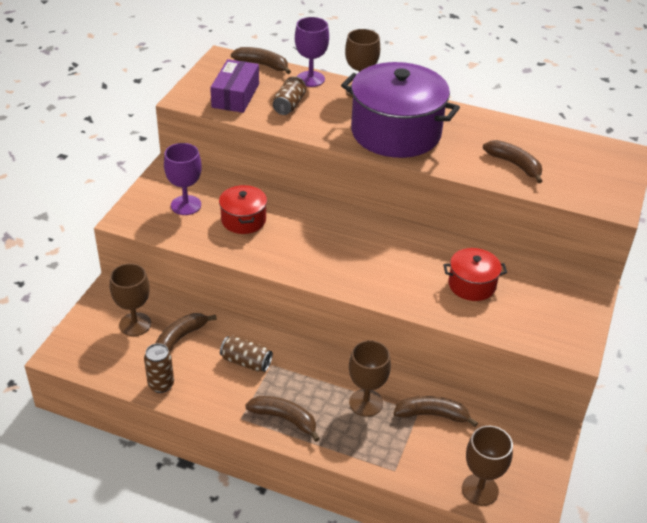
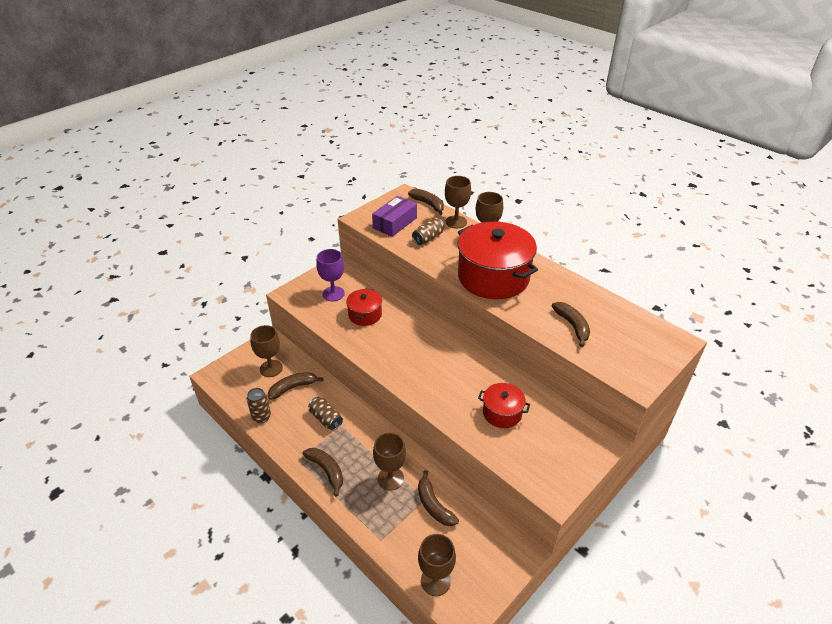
camera: 25 degrees right, 0 degrees up
purple goblet [295,17,329,87] -> brown goblet [445,176,471,228]
purple pot [341,62,460,158] -> red pot [458,221,538,299]
brown banana [394,396,478,427] -> brown banana turned 150 degrees counterclockwise [418,470,459,526]

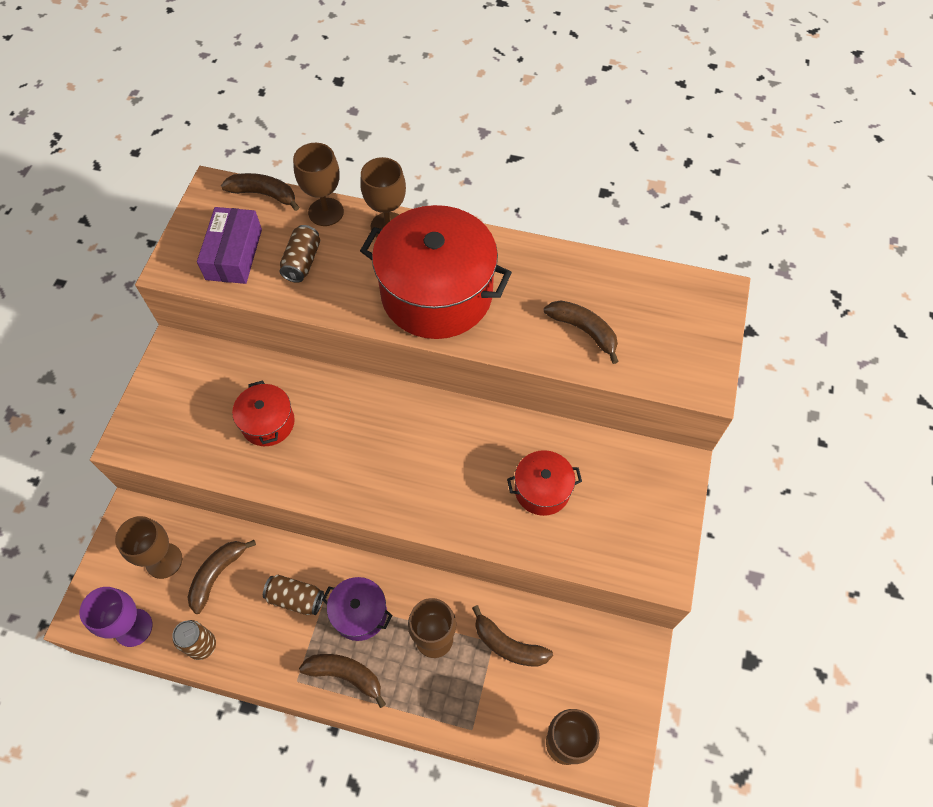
camera: 30 degrees left, 20 degrees up
purple goblet [316,249,345,301] -> purple goblet moved to [80,587,153,647]
none -> purple pot [322,577,392,641]

